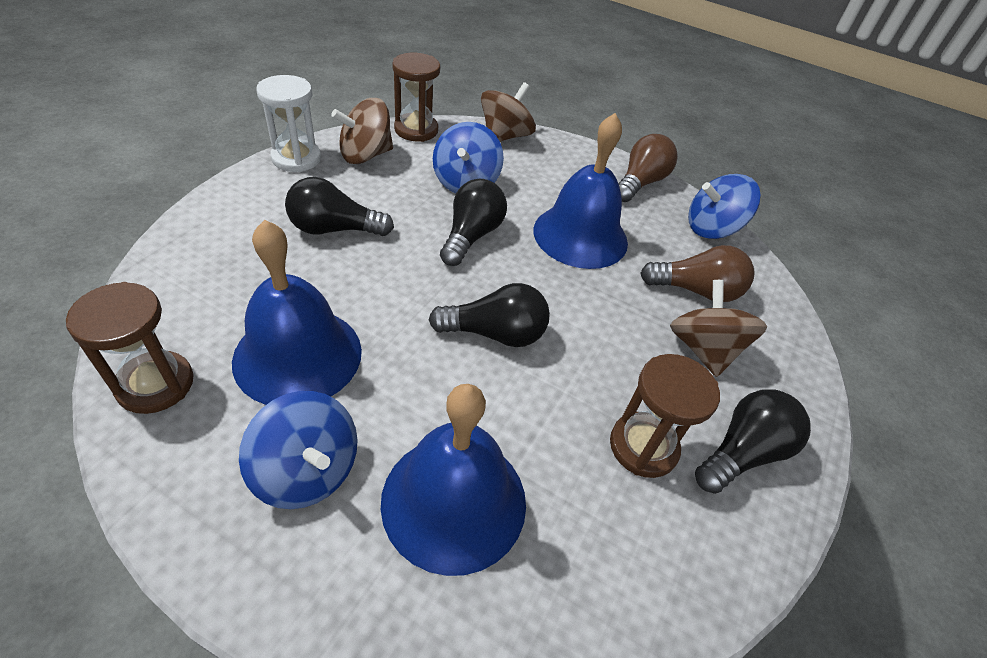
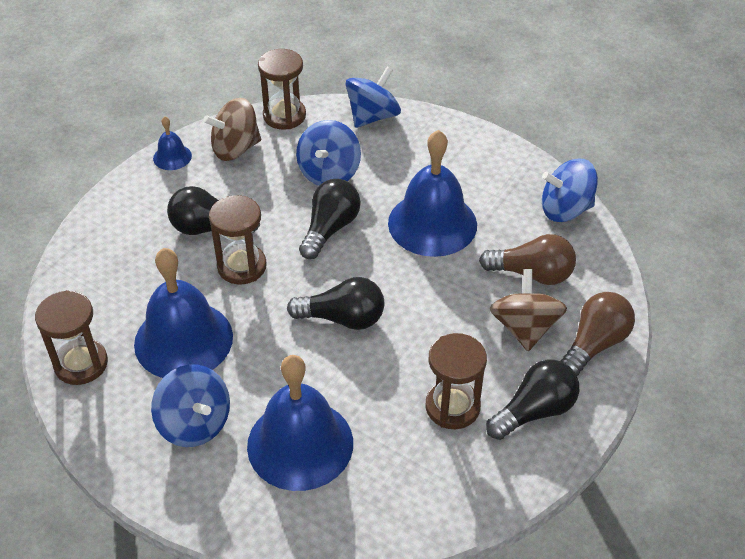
camera: 10 degrees right, 0 degrees up
white hourglass [256,75,321,172] -> blue bell [153,116,192,170]
brown spinning top [481,82,536,142] -> blue spinning top [346,67,401,128]
brown light bulb [618,134,678,202] -> brown light bulb moved to [560,292,635,376]
none -> brown hourglass [209,195,267,284]

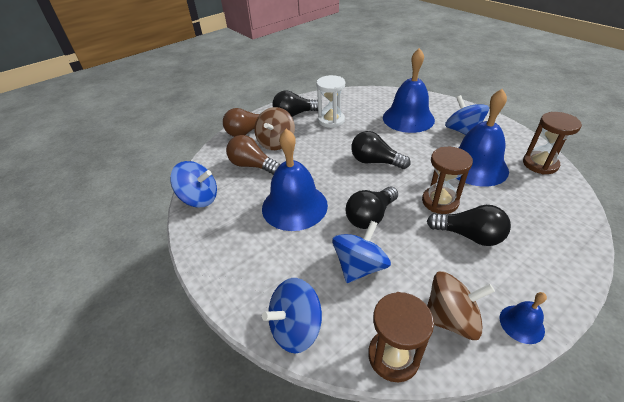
camera: 160 degrees left, 5 degrees down
brown hourglass [425,333,487,429] -> white hourglass [316,75,345,128]

